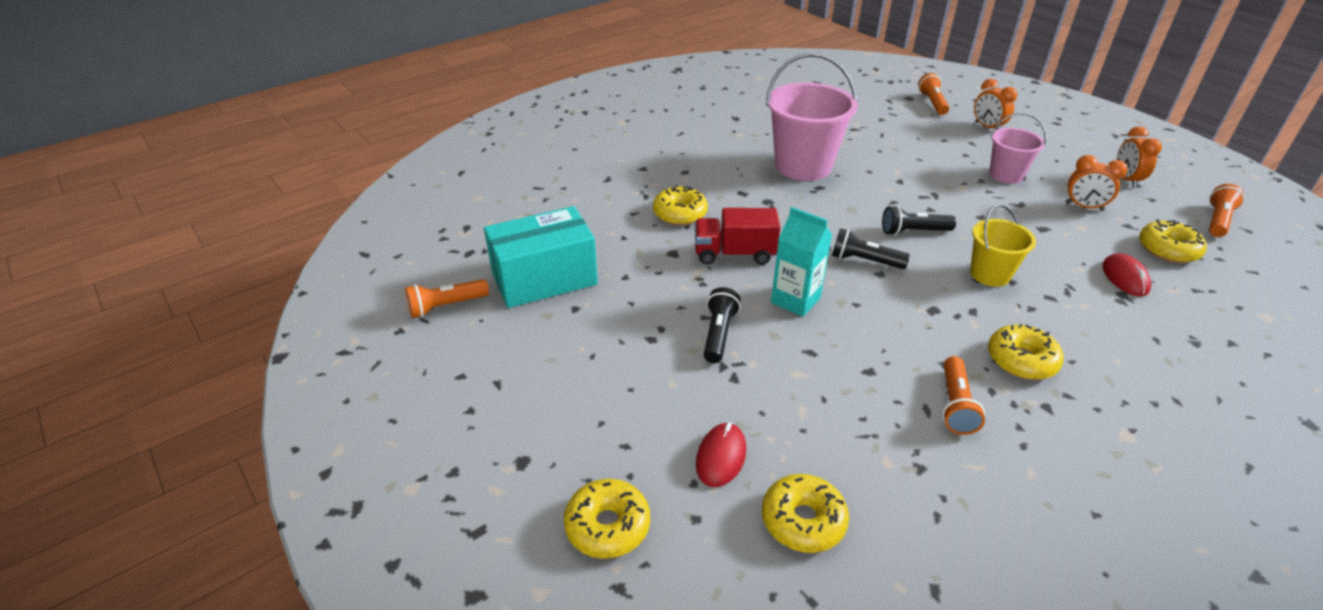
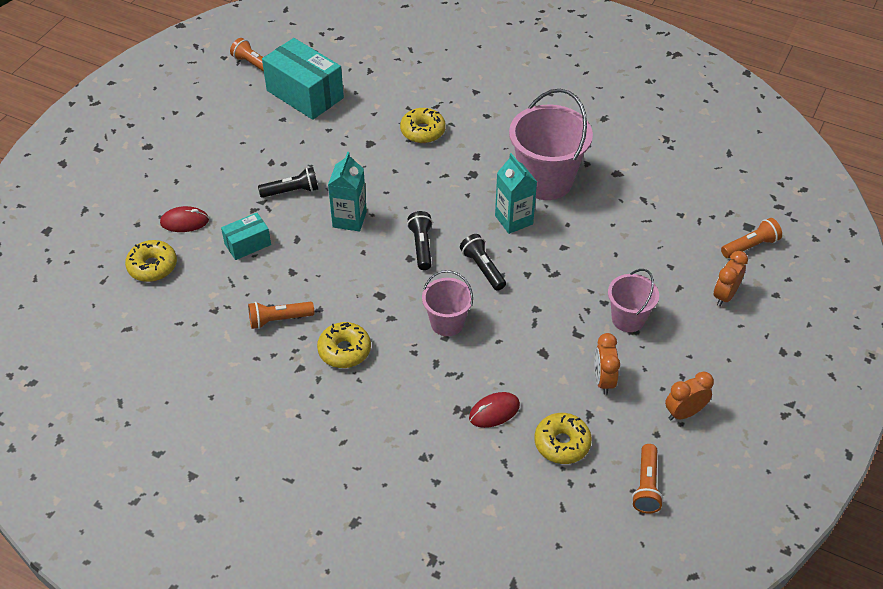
camera: 65 degrees right, 10 degrees up
yellow donut [564,479,650,559] -> none
red truck [695,208,780,265] -> none
yellow bucket [970,204,1036,287] -> pink bucket [422,270,473,336]
orange flashlight [1209,184,1245,237] -> orange flashlight turned 90 degrees clockwise [632,444,663,514]
none -> turquoise box [221,213,271,260]
none -> turquoise carton [495,153,537,234]

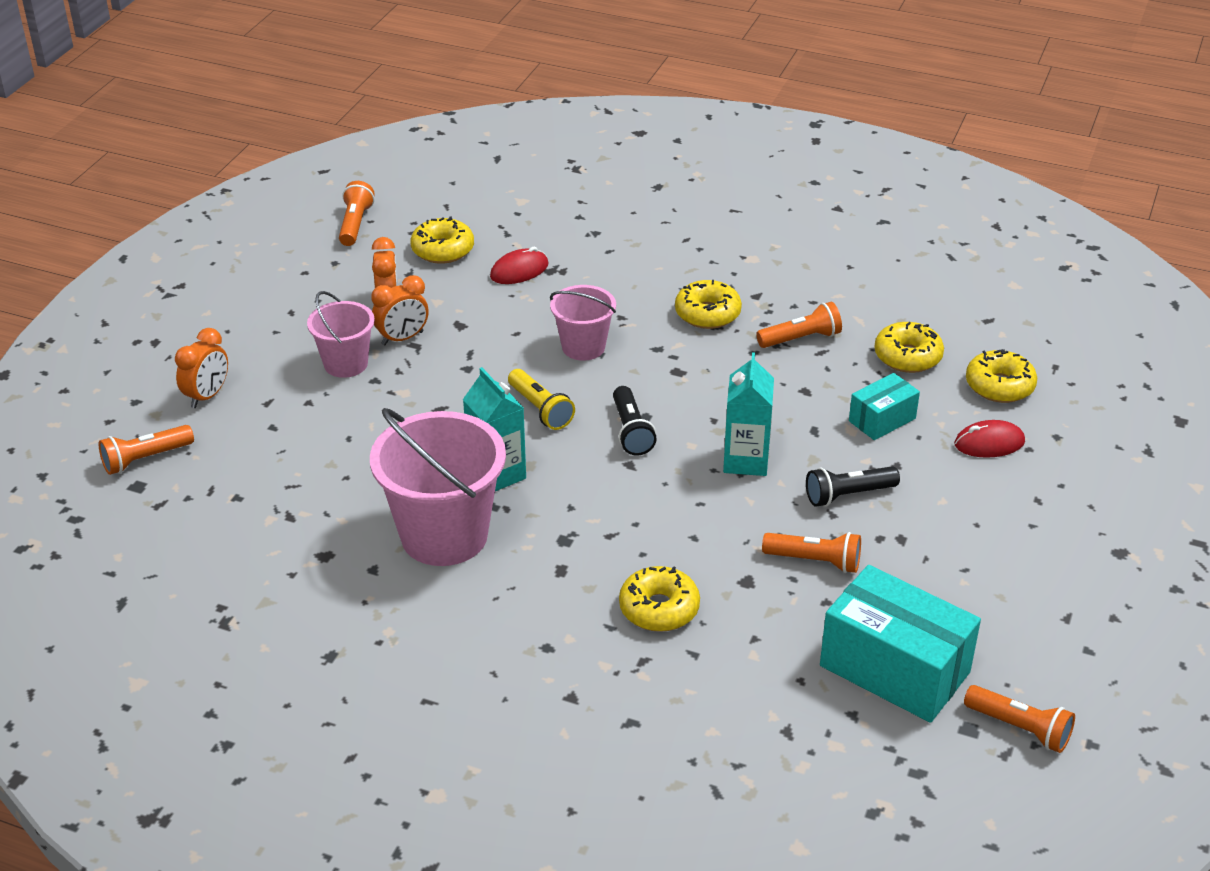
camera: 175 degrees right, 10 degrees down
black flashlight [460,234,506,291] -> yellow flashlight [508,369,575,430]
orange clock [665,372,714,420] -> orange clock moved to [371,275,429,345]
none -> orange flashlight [762,532,861,573]
none -> yellow donut [874,322,944,373]

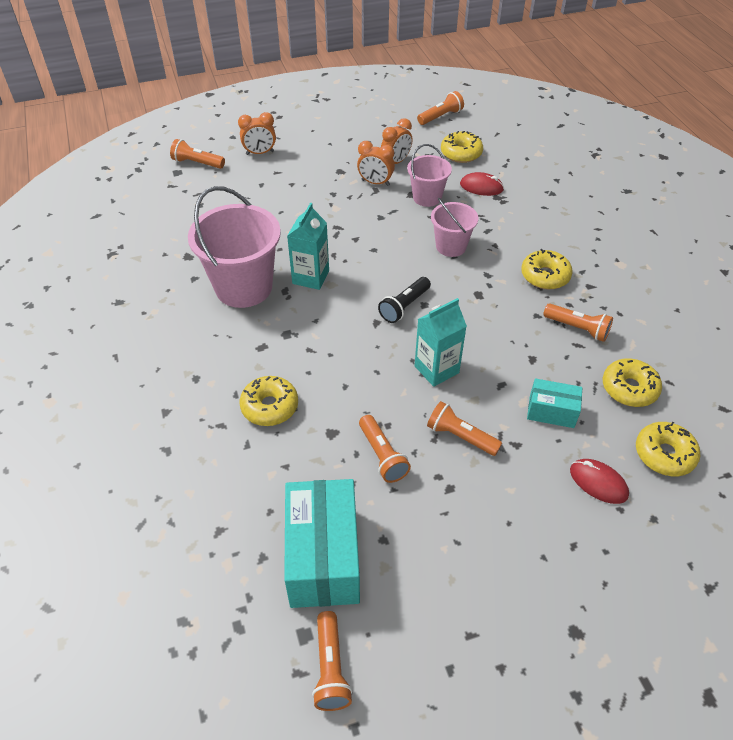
camera: 50 degrees right, 10 degrees up
pink bucket [307,291,375,378] -> pink bucket moved to [407,144,452,207]
yellow flashlight [508,369,575,430] -> none
black flashlight [806,466,900,507] -> orange flashlight [427,401,502,456]

